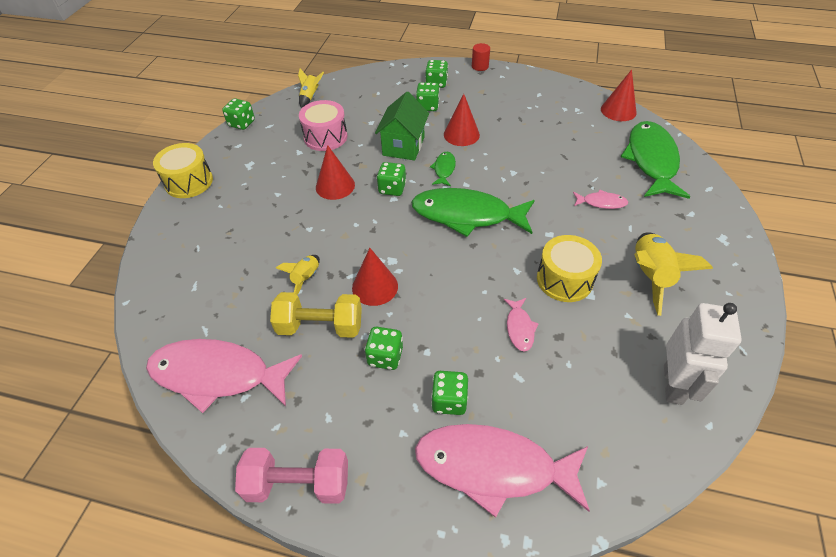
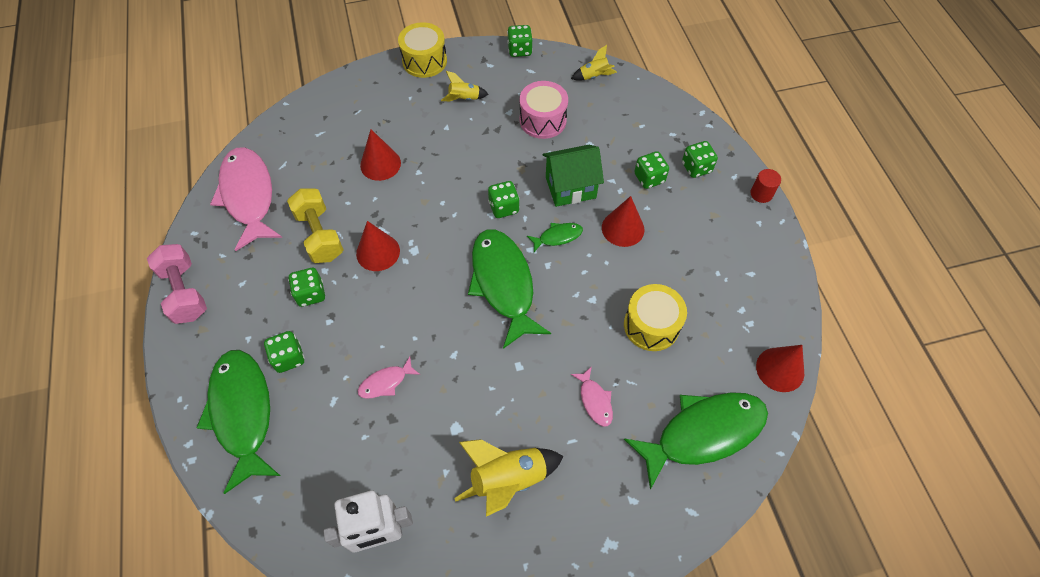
camera: 60 degrees right, 10 degrees up
yellow rocket [276,255,320,294] -> yellow rocket moved to [441,71,488,101]
red cone [316,145,355,200] -> red cone moved to [360,129,401,181]
pink fish [415,424,590,518] -> green fish [197,350,280,494]
yellow drum [537,235,602,302] -> yellow drum moved to [624,284,687,351]

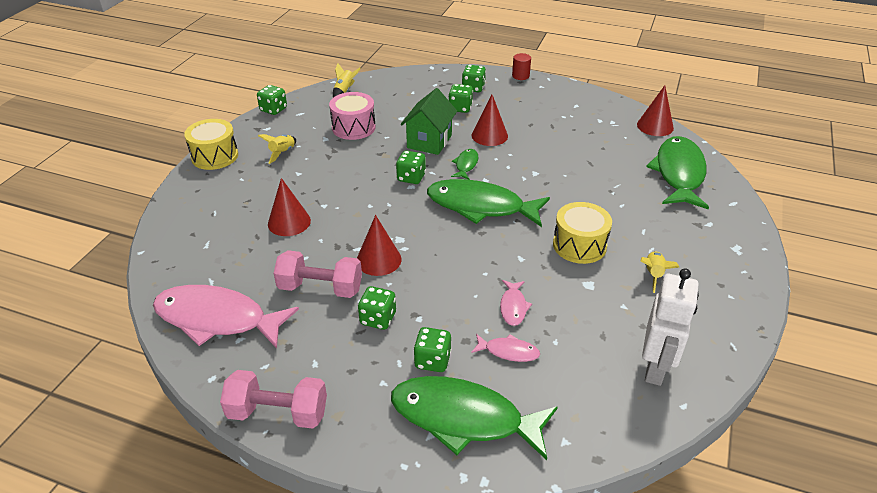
camera: 55 degrees left, 20 degrees down
yellow dumbbell [287,189,343,263] -> pink dumbbell [274,250,362,298]
yellow rocket [454,439,563,517] -> yellow rocket [641,251,679,293], size x0.56
pink fish [571,366,613,427] -> pink fish moved to [471,334,540,362]
yellow drum [624,284,687,351] -> yellow drum moved to [553,202,612,264]

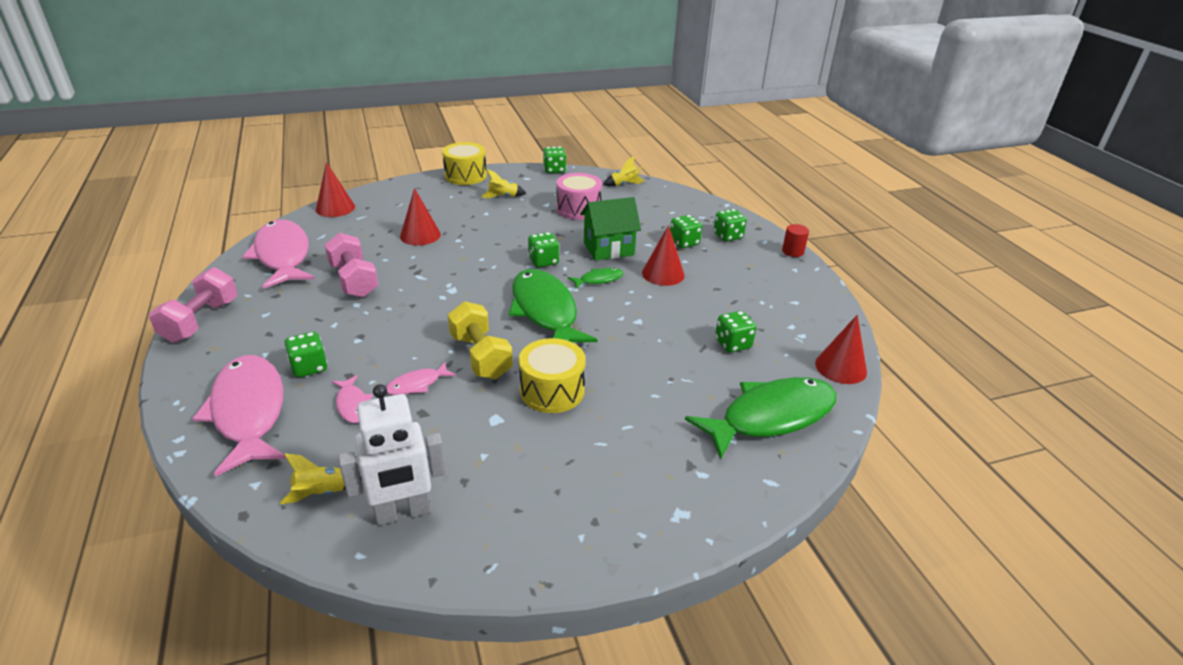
camera: 50 degrees right, 5 degrees down
pink dumbbell [220,370,327,429] -> pink dumbbell turned 45 degrees clockwise [149,267,238,343]
red cone [357,215,402,276] -> red cone moved to [316,162,355,217]
green dice [358,286,396,330] -> green dice moved to [715,311,756,353]
green fish [391,376,558,460] -> pink fish [192,355,286,477]
yellow rocket [641,251,679,293] -> yellow rocket moved to [280,453,362,504]
none -> yellow dumbbell [448,301,513,379]

